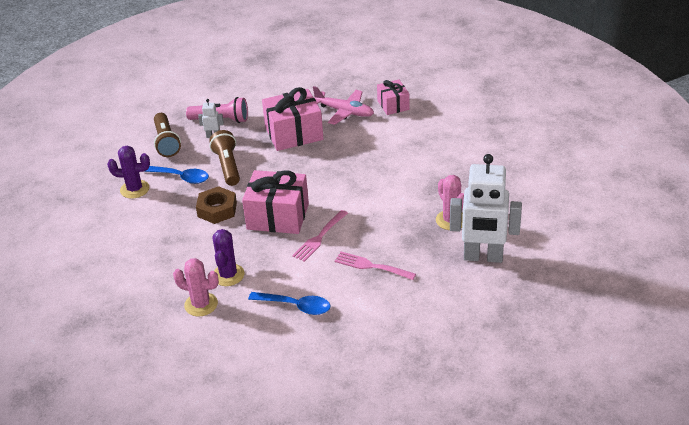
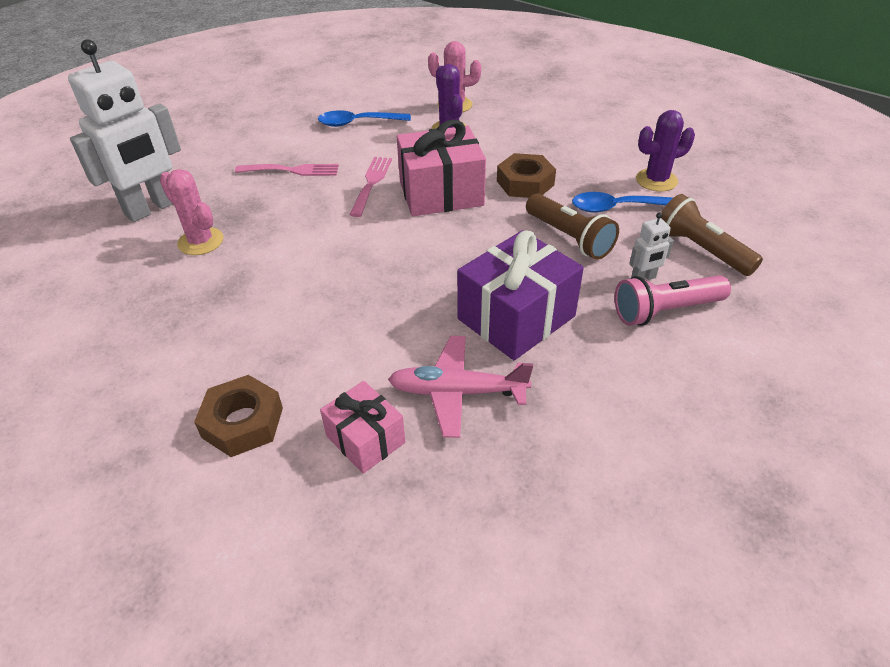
camera: 155 degrees right, 5 degrees up
pink gift [262,87,323,151] -> purple gift [457,230,584,360]
white robot [450,154,522,263] -> white robot turned 150 degrees clockwise [68,39,181,222]
none -> brown nut [194,375,283,457]

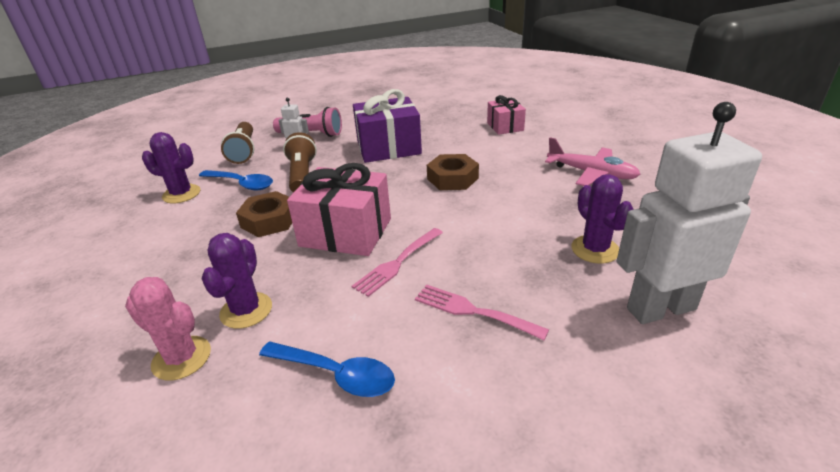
camera: 150 degrees left, 10 degrees down
pink cactus [160,169,223,255] -> purple cactus [571,174,634,264]
brown nut [194,375,283,457] -> brown nut moved to [427,154,479,190]
pink plane [388,336,533,438] -> pink plane moved to [545,138,641,186]

